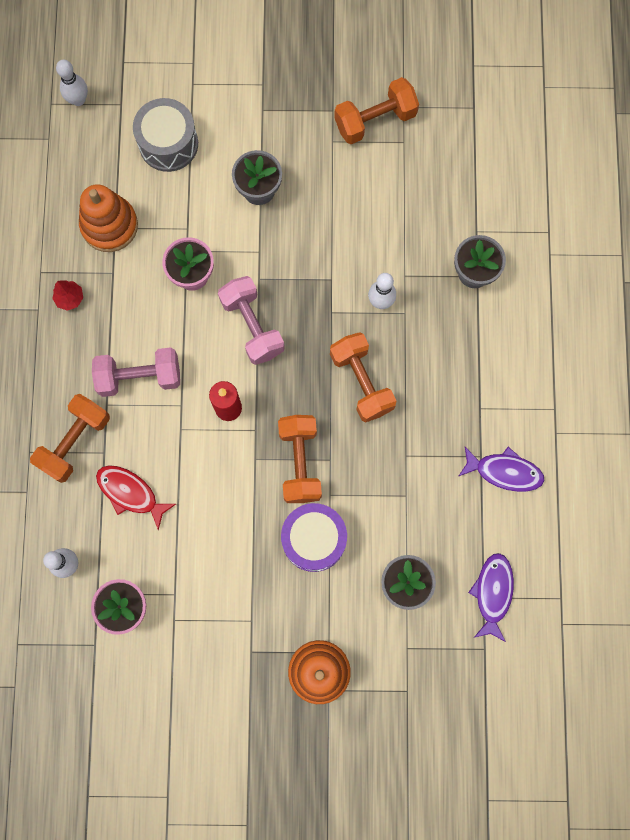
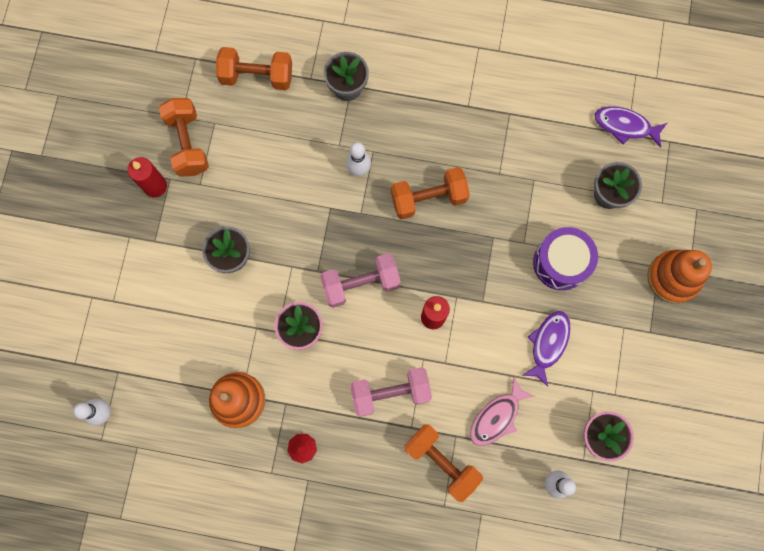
camera: 80 degrees left, 0 degrees up
pink dumbbell [92,347,180,397] -> pink dumbbell turned 75 degrees clockwise [350,367,432,417]
red fish [96,465,176,530] -> pink fish [470,377,534,446]
grey drum [133,98,198,172] -> none
orange dumbbell [278,415,322,503] -> orange dumbbell moved to [216,47,292,90]
purple fish [459,447,544,492] -> purple fish moved to [521,311,571,387]
none -> red candle [127,157,167,197]

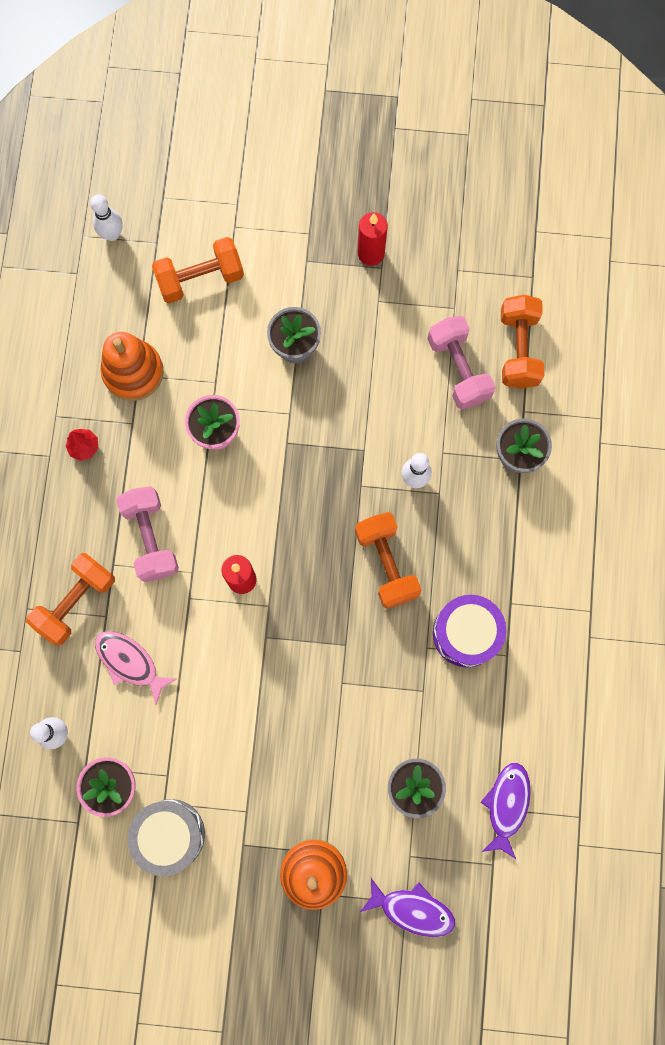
camera: 85 degrees right, 0 degrees up
orange dumbbell [159,98,209,177] -> orange dumbbell moved to [152,237,244,303]
pink dumbbell [320,253,401,308] -> pink dumbbell moved to [427,316,495,409]
purple fish [521,311,571,387] -> purple fish moved to [360,878,455,937]
purple drum [533,227,598,290] -> purple drum moved to [433,595,506,667]
none -> grey drum [128,799,205,876]

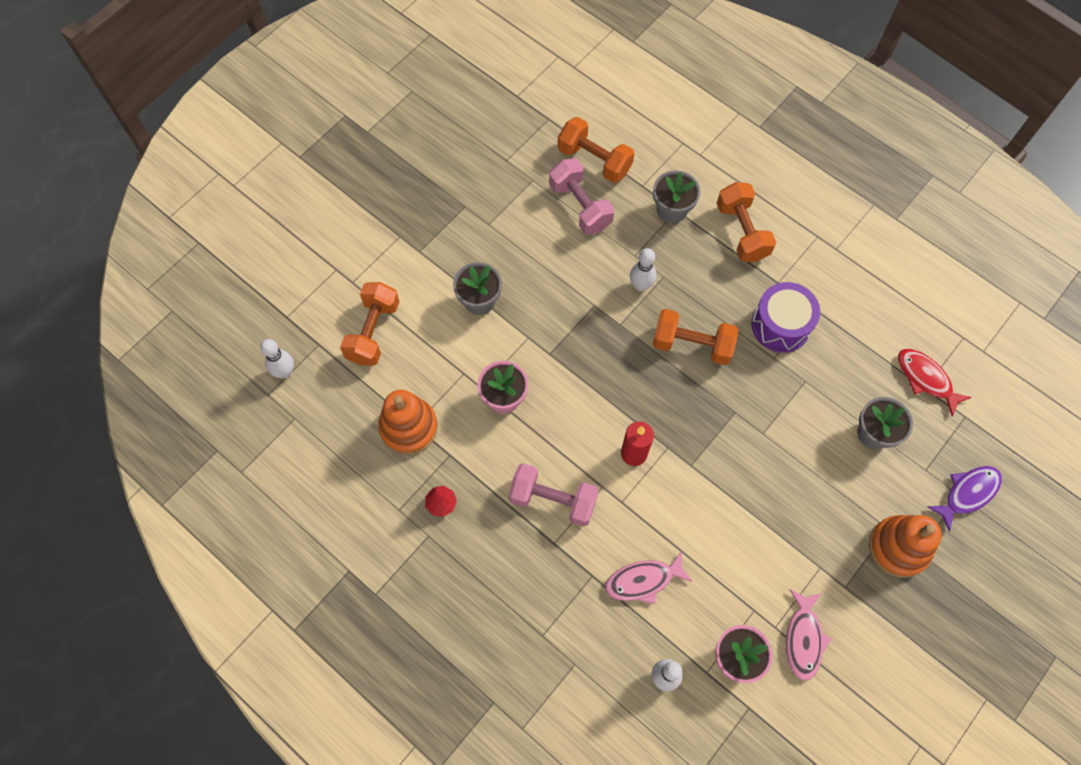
camera: 55 degrees left, 10 degrees down
orange dumbbell [26,553,115,646] -> orange dumbbell moved to [717,182,776,262]
grey drum [128,799,205,876] -> pink fish [786,589,831,681]
red candle [357,212,388,266] -> none
pink dumbbell [427,316,495,409] -> pink dumbbell turned 45 degrees clockwise [549,158,614,235]
purple fish [481,763,531,859] -> red fish [898,349,972,417]

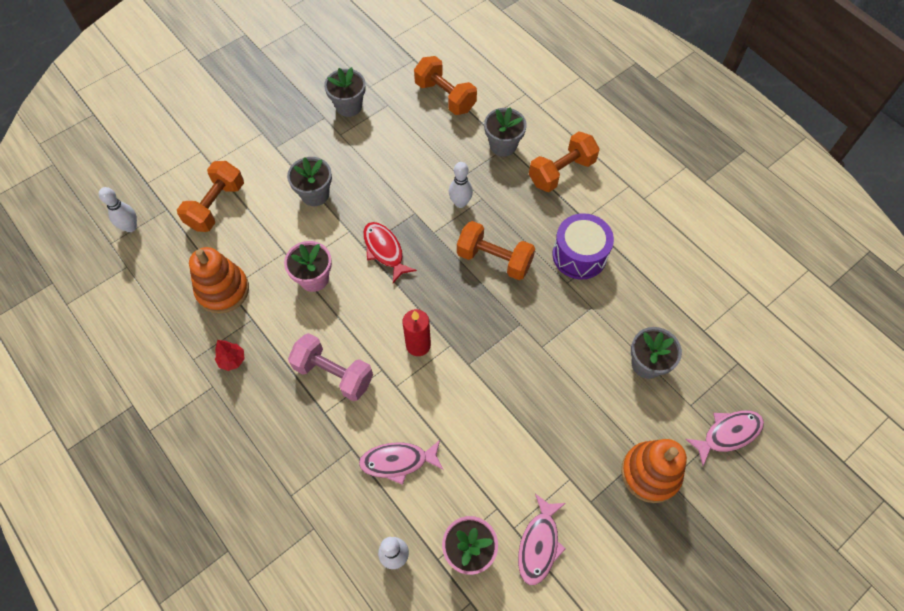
camera: 10 degrees right, 5 degrees down
pink dumbbell [549,158,614,235] -> none
orange dumbbell [717,182,776,262] -> orange dumbbell turned 60 degrees clockwise [529,131,600,192]
red fish [898,349,972,417] -> red fish moved to [363,222,417,283]
purple fish [927,466,1002,532] -> pink fish [685,410,764,466]
none -> grey flower pot [324,67,366,117]

